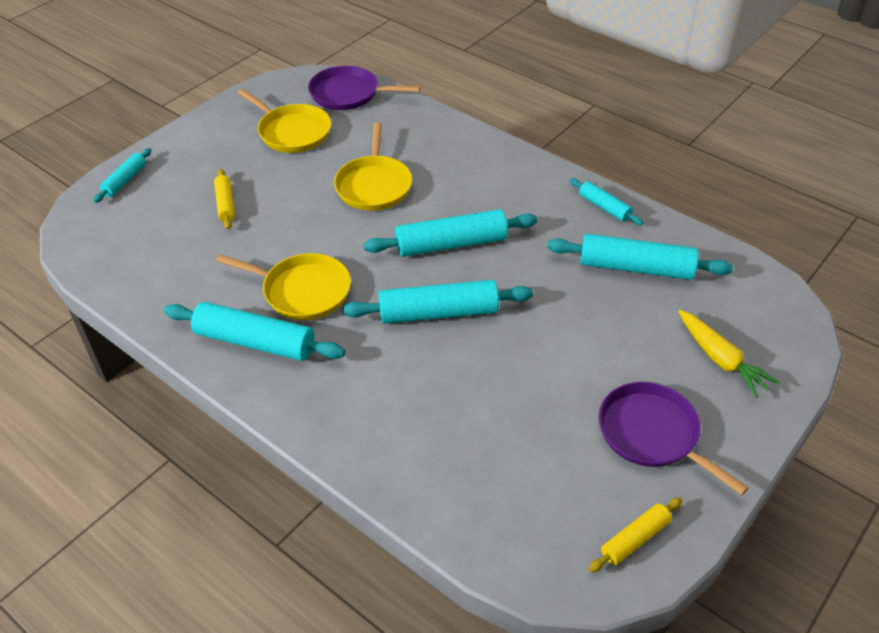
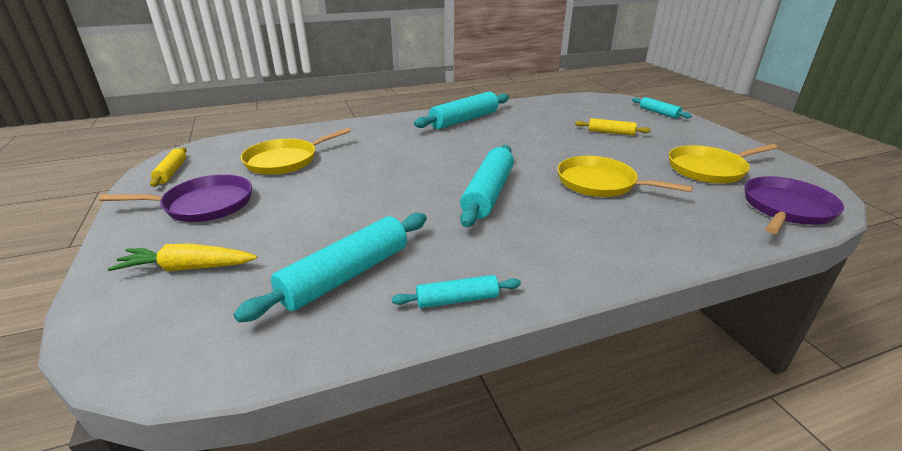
camera: 120 degrees right, 15 degrees down
yellow pan [216,253,351,320] -> yellow pan moved to [240,128,351,175]
turquoise rolling pin [343,280,533,324] -> none

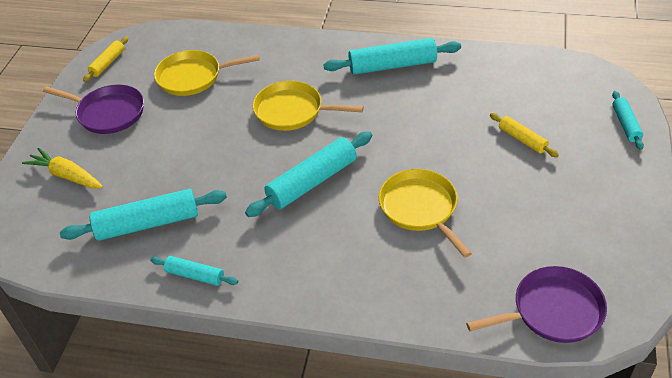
camera: 35 degrees right, 15 degrees up
yellow pan [669,144,778,184] -> yellow pan moved to [253,81,364,131]

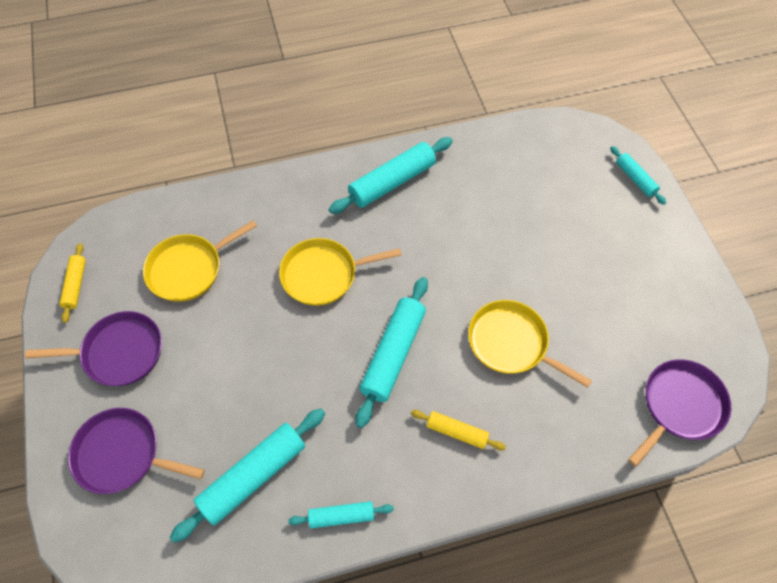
camera: 30 degrees left, 15 degrees up
yellow carrot [22,148,103,188] -> purple pan [68,408,205,494]
yellow rolling pin [490,113,559,157] -> yellow rolling pin moved to [411,410,506,450]

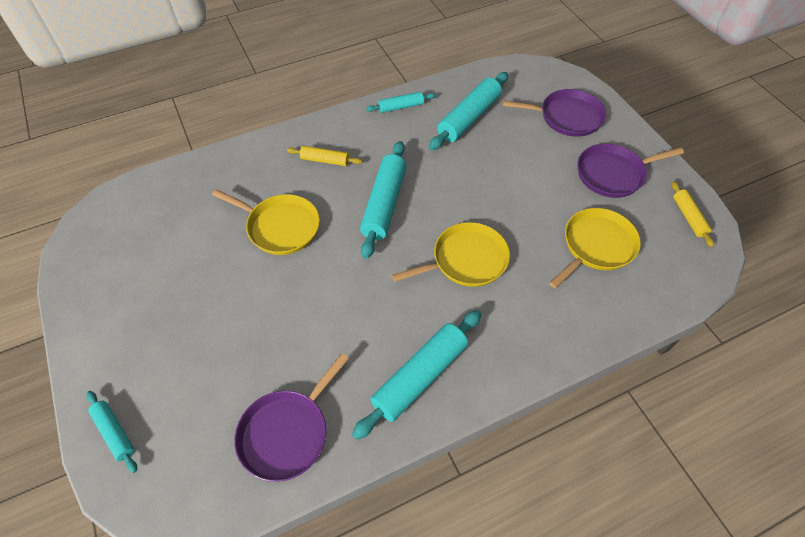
camera: 170 degrees right, 5 degrees down
purple pan [628,359,731,466] -> purple pan moved to [235,353,349,482]

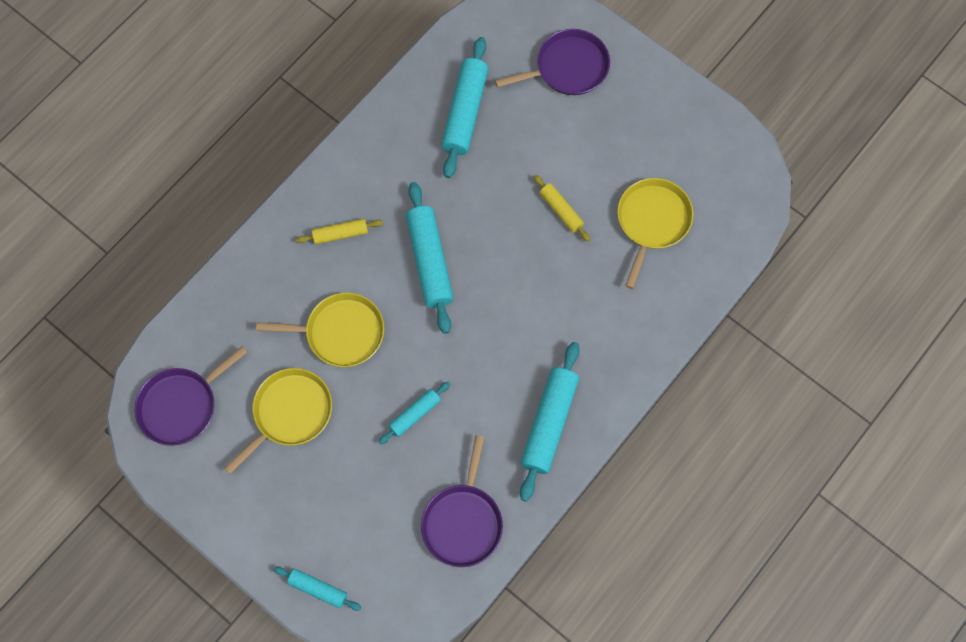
camera: 25 degrees left, 15 degrees up
turquoise rolling pin [366,92,436,113] -> turquoise rolling pin moved to [379,382,450,445]
yellow pan [392,222,510,287] -> yellow pan moved to [224,368,332,474]
purple pan [577,144,684,198] -> purple pan moved to [135,346,247,446]
yellow rolling pin [671,181,714,247] -> yellow rolling pin moved to [533,175,590,242]

